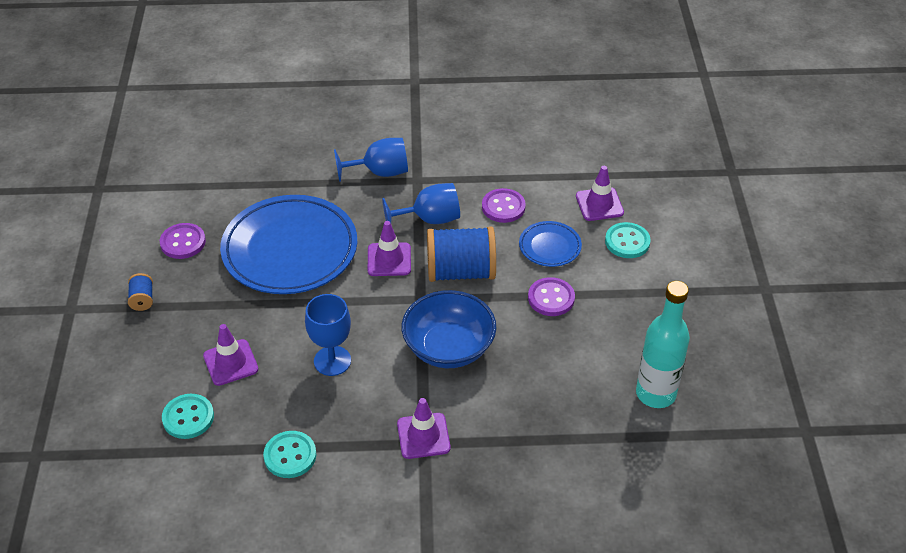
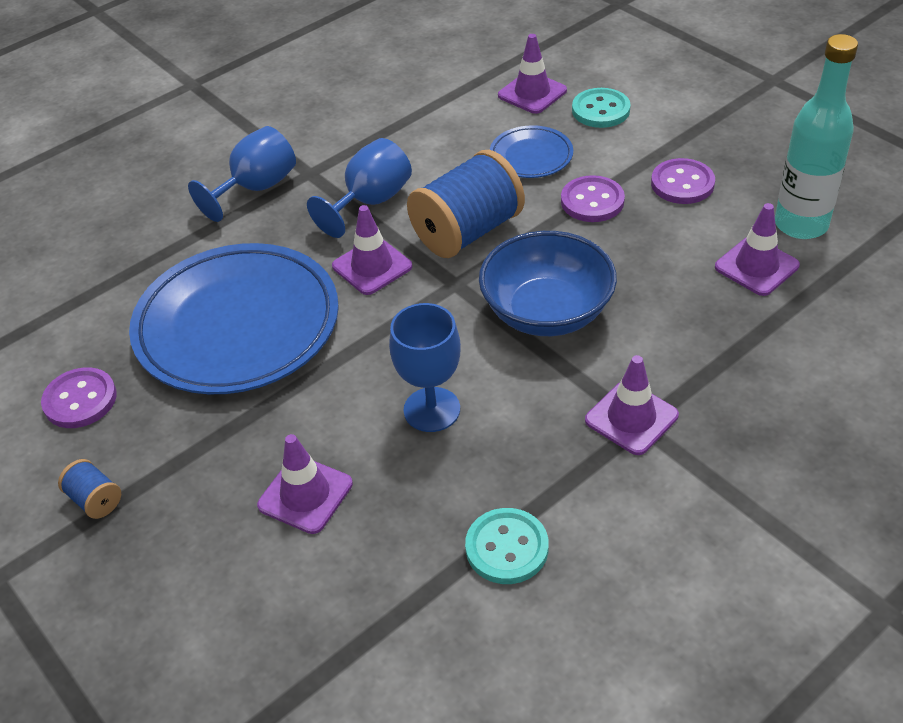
camera: 35 degrees left, 0 degrees up
turquoise button [162,394,214,439] -> none
purple button [482,188,526,223] -> purple button moved to [651,158,715,204]
none -> purple traffic cone [715,203,800,296]

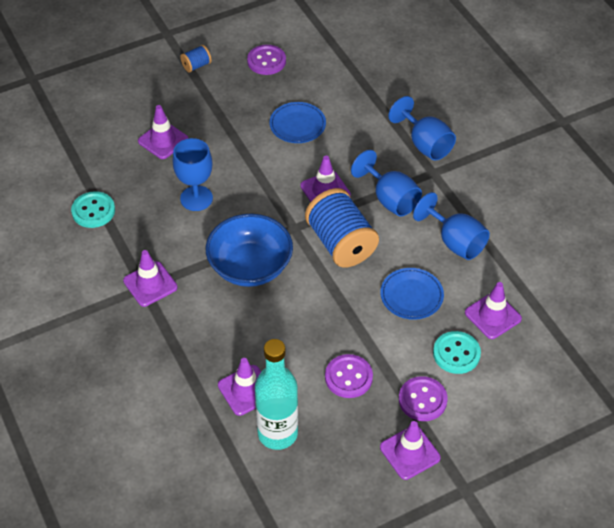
camera: 100 degrees right, 5 degrees up
blue plate [129,243,339,394] -> blue plate [269,102,326,143], size x0.46
purple button [561,175,625,222] -> purple button moved to [399,376,448,421]
none -> purple traffic cone [380,421,441,480]
none -> blue goblet [413,192,490,260]

